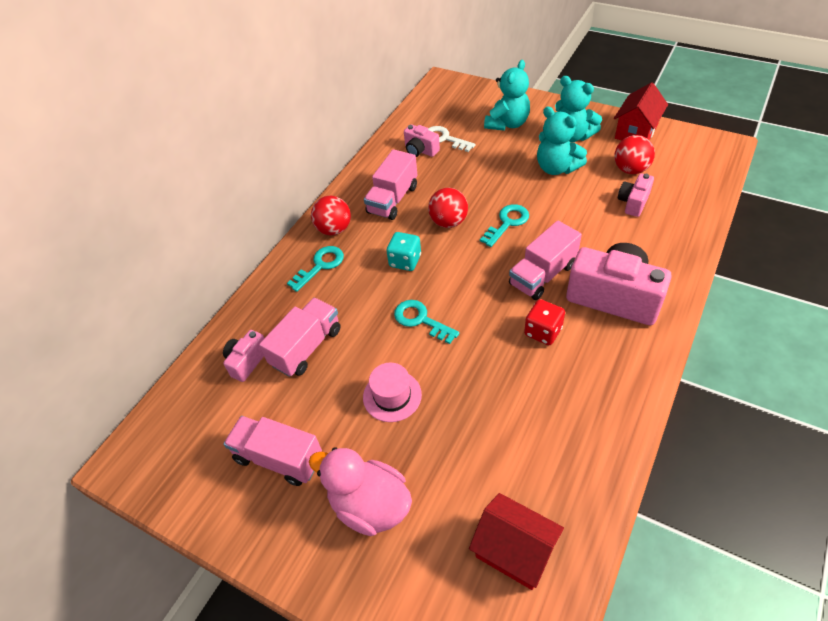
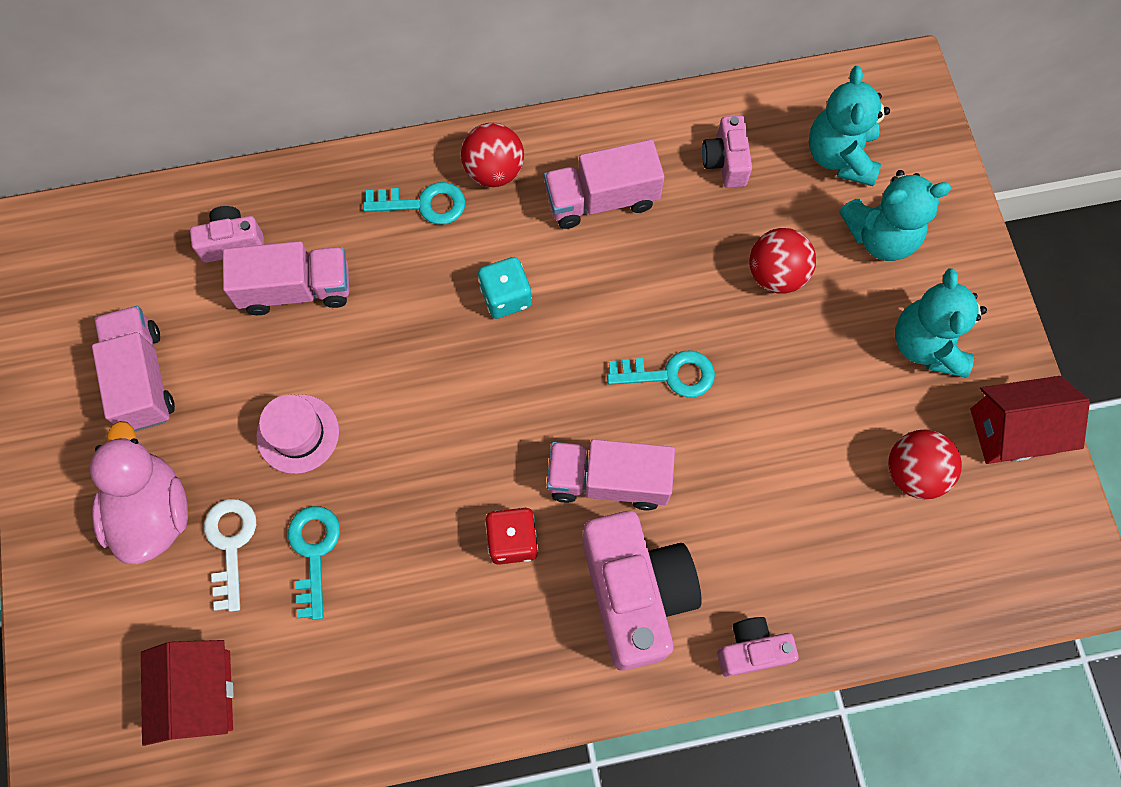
camera: 45 degrees right, 20 degrees up
turquoise key [394,300,460,344] -> turquoise key moved to [288,506,340,620]
white key [428,126,476,152] -> white key moved to [204,499,256,612]
red ball [428,188,468,228] -> red ball moved to [749,228,816,294]
turquoise teddy bear [537,107,587,175] -> turquoise teddy bear moved to [809,66,890,186]
pink camera [618,173,654,217] -> pink camera moved to [717,617,798,677]

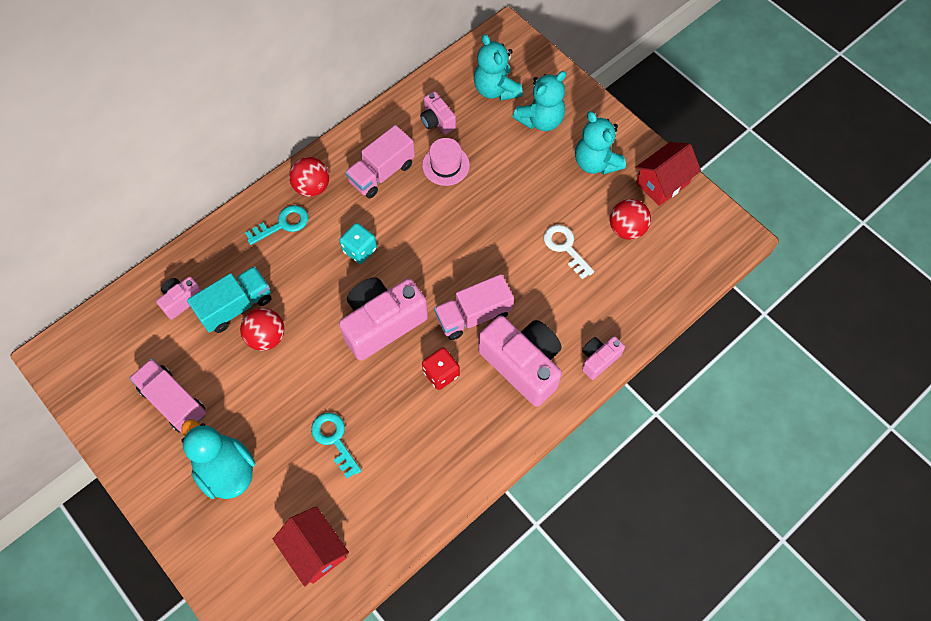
camera: 30 degrees left, 5 degrees down
pink duck [90,421,188,564] -> turquoise duck [181,419,255,499]
white key [204,499,256,612] -> white key moved to [544,225,594,279]
pink truck [223,241,349,315] -> turquoise truck [187,266,271,333]
pink hat [256,394,339,474] -> pink hat moved to [422,138,470,186]
turquoise key [607,350,715,398] -> none
red ball [749,228,816,294] -> red ball moved to [240,308,284,351]
none -> pink camera [339,277,428,361]

